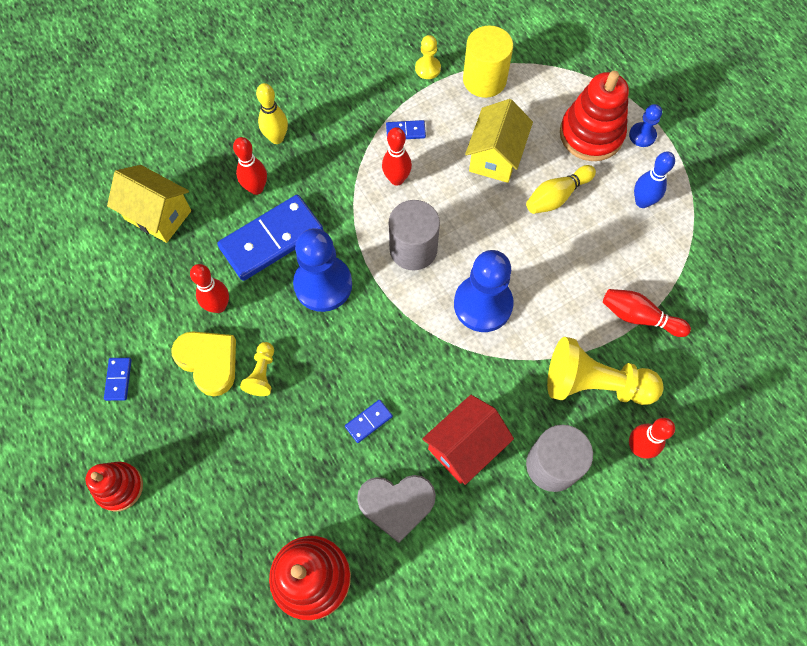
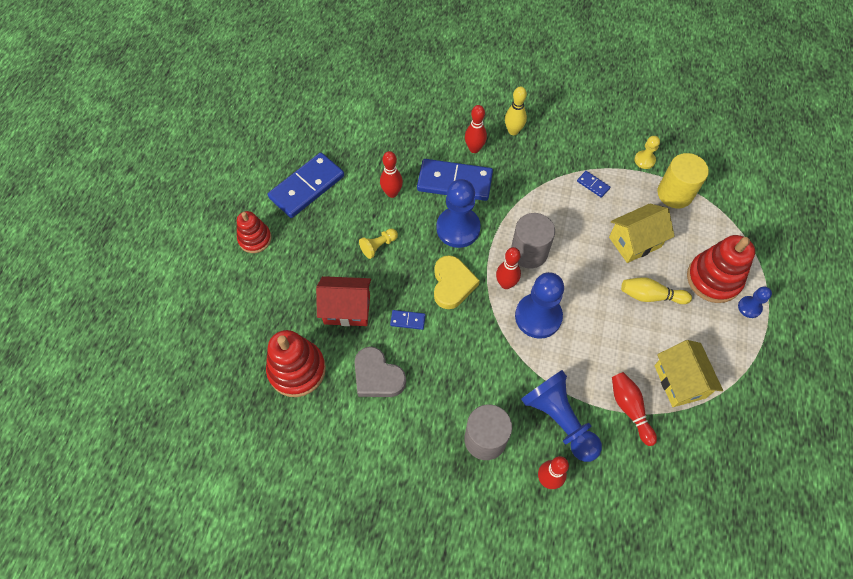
camera: 45 degrees right, 5 degrees down
blue domino [104,358,132,401] -> blue domino [268,153,344,218], size x2.35
yellow house [107,165,191,243] -> yellow house moved to [654,340,723,407]
yellow heart [171,332,236,396] -> yellow heart moved to [434,255,480,309]
red bowling pin [382,127,412,186] -> red bowling pin moved to [496,247,521,289]
red house [422,395,514,485] -> red house moved to [316,276,371,326]
yellow pawn [547,337,664,405] -> blue pawn [521,370,602,462]
blue bowling pin [634,152,675,208] -> none

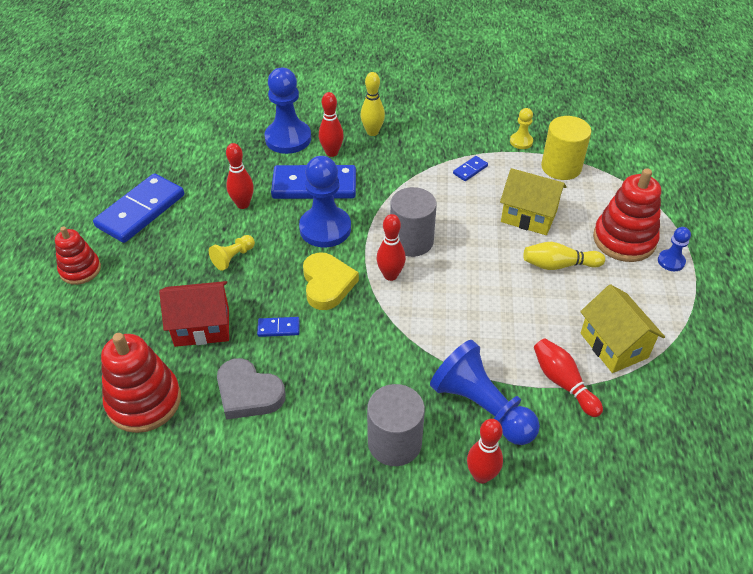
camera: 10 degrees left, 15 degrees down
blue pawn [515,272,564,339] -> blue pawn moved to [264,68,311,154]
blue domino [577,171,610,198] -> blue domino turned 75 degrees counterclockwise [453,156,488,181]
yellow house [609,204,675,263] -> yellow house turned 60 degrees clockwise [500,168,566,235]

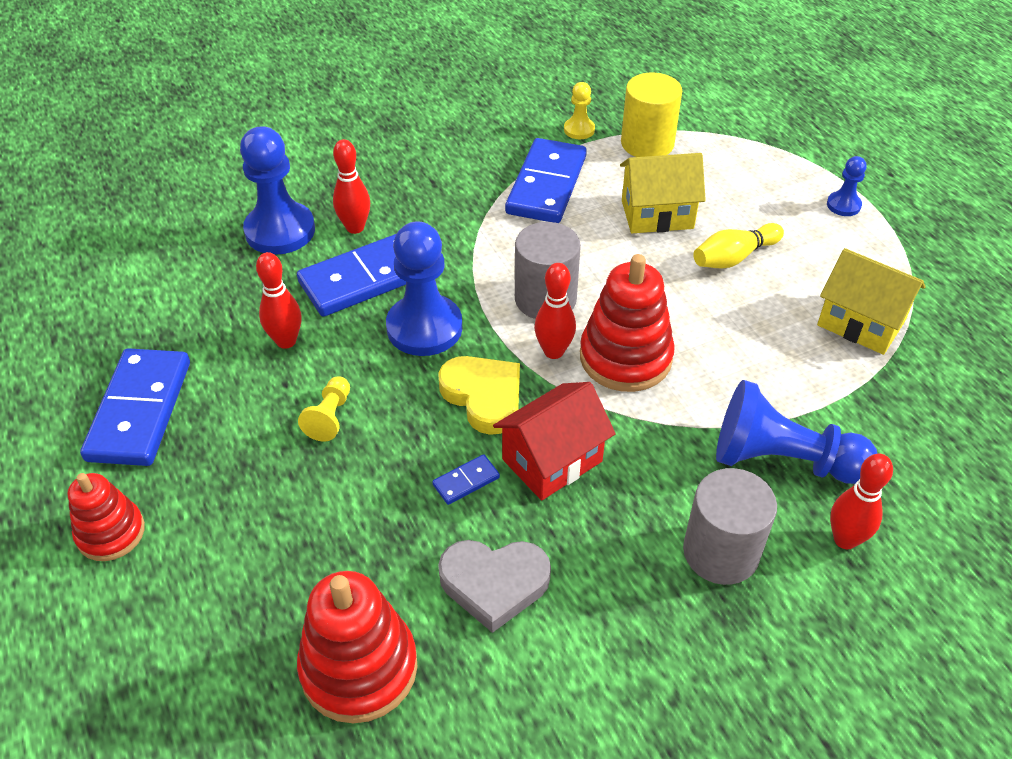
camera: 30 degrees left, 0 degrees up
red house [159,281,229,347] -> red house moved to [493,382,616,500]
yellow bowling pin [361,72,385,136] -> none
blue domino [453,156,488,181] -> blue domino [505,138,587,223], size x2.35
red bowling pin [534,338,603,417] -> none
red stacking toy [593,168,661,262] -> red stacking toy moved to [580,254,675,392]

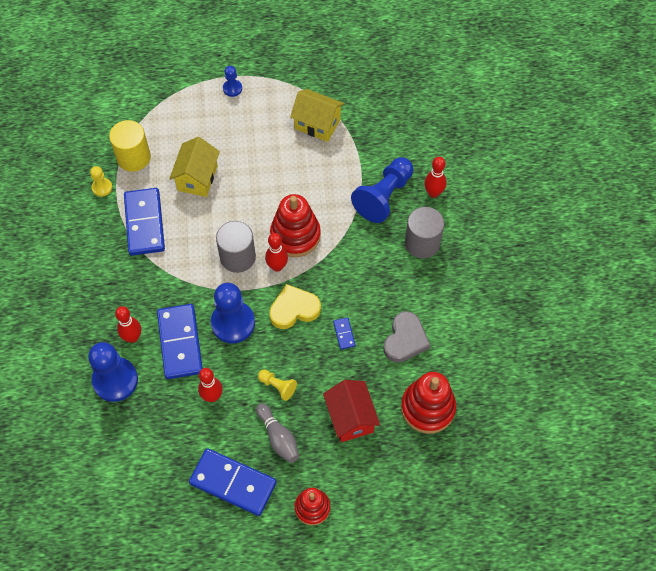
camera: 70 degrees left, 15 degrees up
red house [493,382,616,500] -> red house moved to [323,380,380,442]
blue domino [505,138,587,223] -> blue domino turned 45 degrees clockwise [124,188,165,256]
yellow bowling pin [694,223,784,268] -> none
yellow house [817,248,925,355] -> yellow house turned 60 degrees clockwise [290,89,344,142]
none -> grey bowling pin [256,403,299,463]

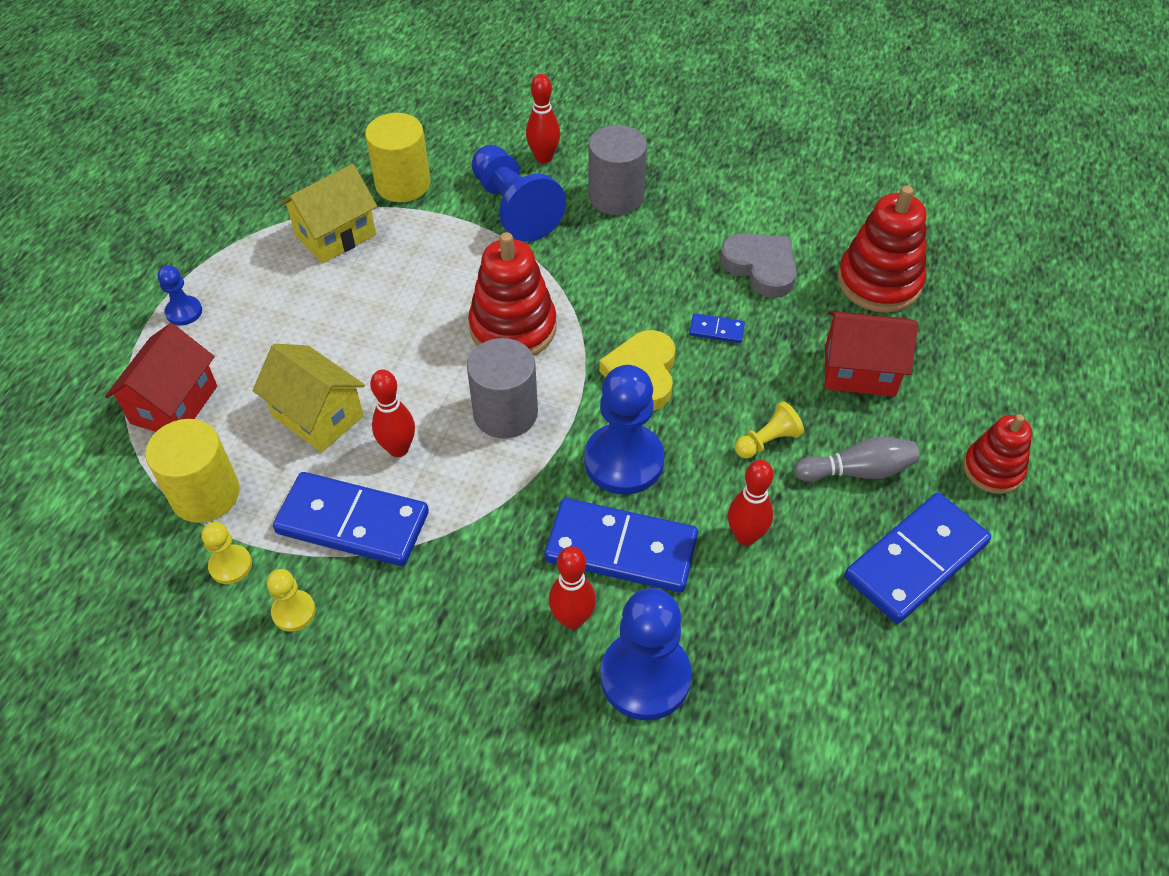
camera: 65 degrees left, 10 degrees down
red bowling pin [265,233,288,272] -> red bowling pin moved to [370,370,415,457]
none -> red house [105,323,217,432]
none -> yellow pawn [267,569,316,632]
none -> yellow cylinder [365,113,430,202]

